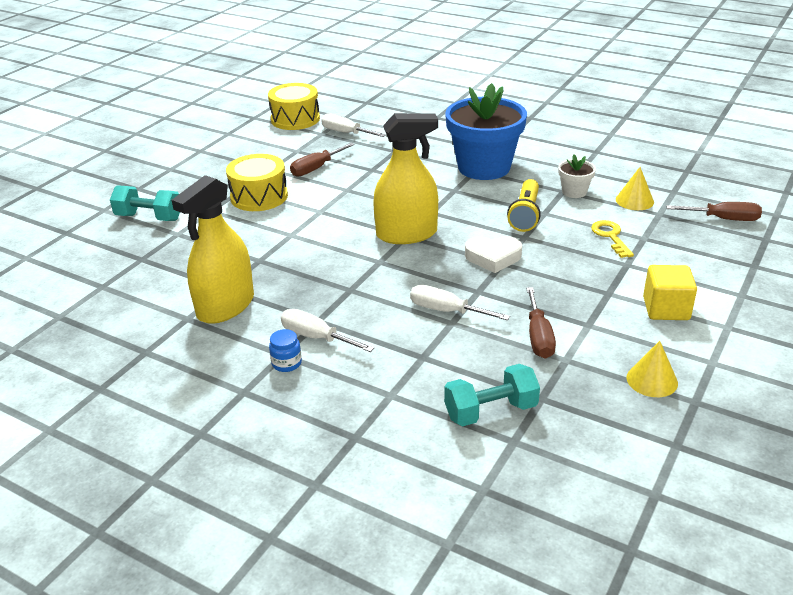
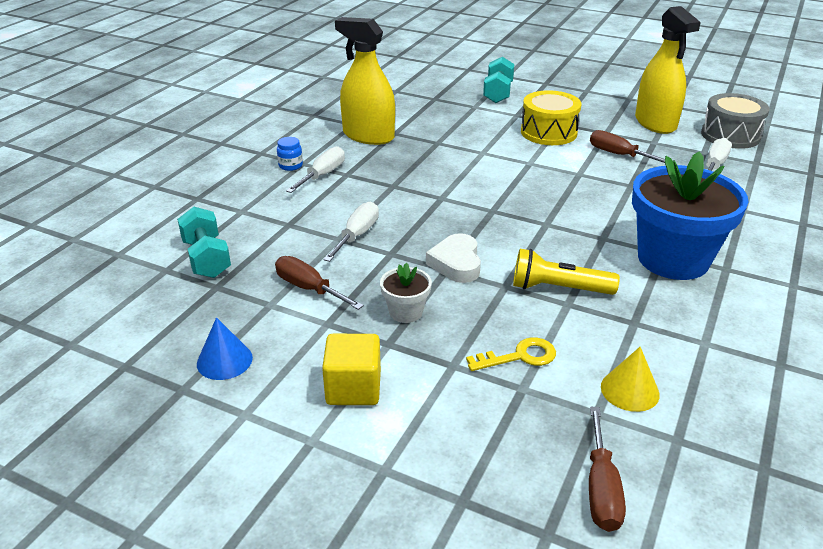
camera: 85 degrees right, 0 degrees up
yellow drum [268,83,320,130] -> grey drum [701,93,770,149]
yellow spray bottle [374,113,438,244] -> yellow spray bottle moved to [635,6,701,134]
brown screwdriver [526,287,556,359] -> brown screwdriver turned 45 degrees clockwise [275,256,364,310]
white flower pot [558,154,596,198] -> white flower pot moved to [380,263,432,323]
yellow cone [627,341,678,397] -> blue cone [197,317,253,380]

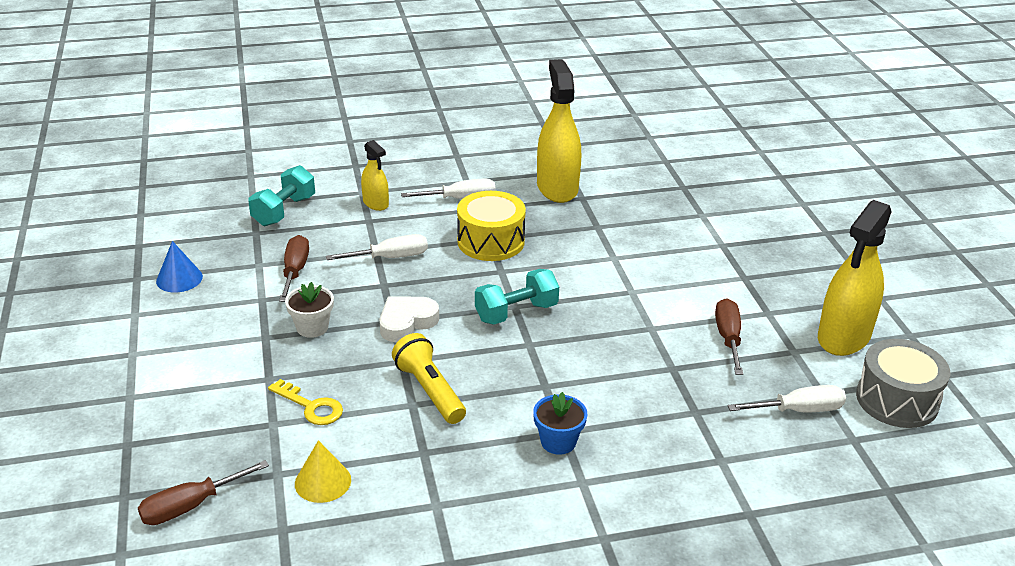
camera: 50 degrees right, 0 degrees up
blue jar [277,137,303,171] -> none
yellow cube [322,334,381,405] -> none
turquoise dumbbell [483,57,514,103] -> turquoise dumbbell moved to [475,269,559,325]
yellow drum [521,90,581,145] -> yellow drum moved to [457,191,526,261]
blue flower pot [632,151,749,280] -> blue flower pot [533,392,587,455], size x0.44
none -> yellow spray bottle [361,140,389,211]

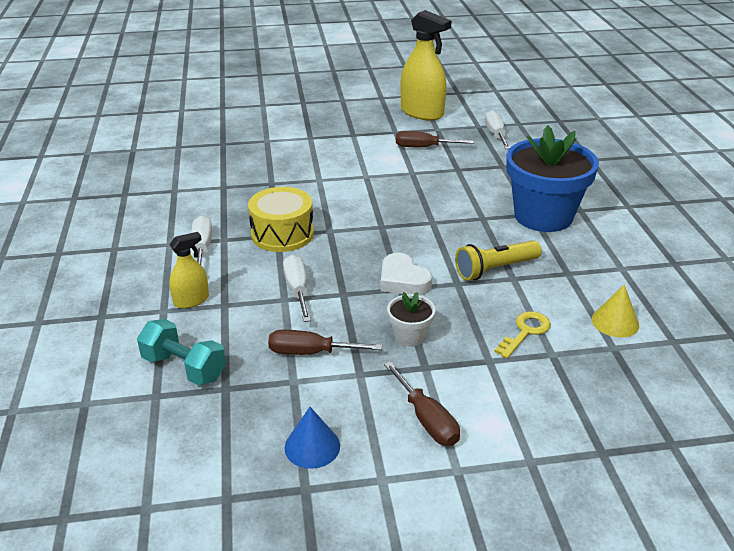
camera: 85 degrees left, 0 degrees up
brown screwdriver [138,460,269,525] -> brown screwdriver moved to [384,361,460,446]
turquoise dumbbell [475,269,559,325] -> none
blue flower pot [533,392,587,455] -> blue flower pot [506,125,599,232], size x2.26
yellow spray bottle [537,59,581,203] -> none
grey drum [856,339,950,428] -> none

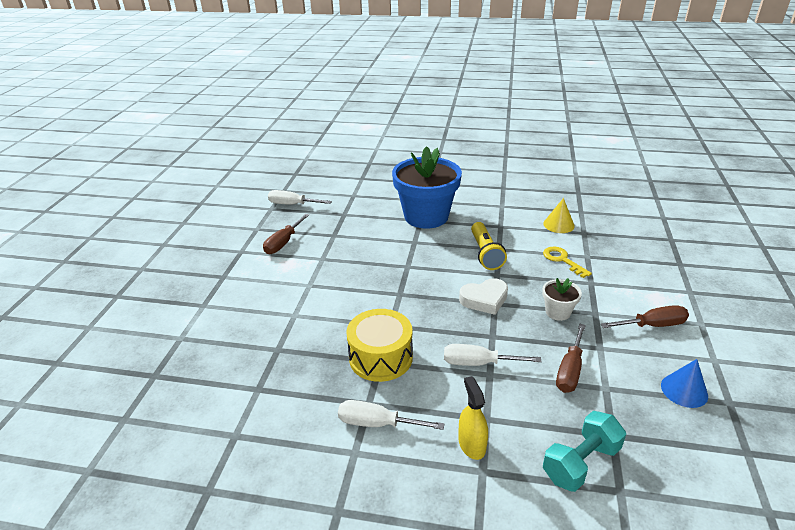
camera: 70 degrees left, 0 degrees up
yellow spray bottle [401,10,451,121] -> none

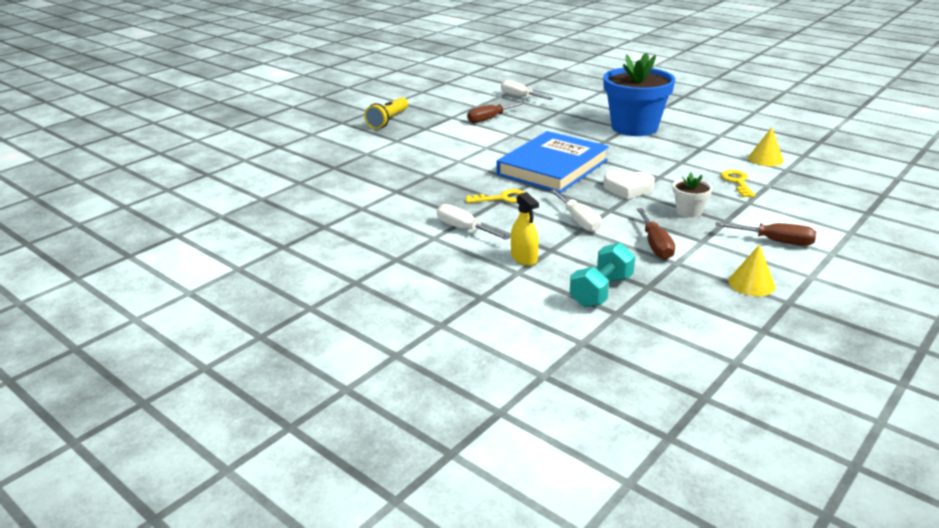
camera: 30 degrees right, 5 degrees down
yellow drum [346,309,413,382] -> yellow key [466,189,525,203]
white screwdriver [444,344,541,366] -> white screwdriver turned 150 degrees counterclockwise [550,189,602,232]
yellow spray bottle [458,376,488,460] -> yellow spray bottle turned 135 degrees clockwise [511,192,539,266]
yellow flashlight [471,222,507,270] -> yellow flashlight moved to [364,97,408,129]
turquoise dumbbell [543,411,626,492] -> turquoise dumbbell turned 45 degrees counterclockwise [570,243,635,307]
brown screwdriver [556,324,586,393] -> brown screwdriver turned 60 degrees counterclockwise [637,208,675,260]
blue cone [661,359,708,408] -> yellow cone [728,244,775,296]
none -> blue book [497,131,609,193]

